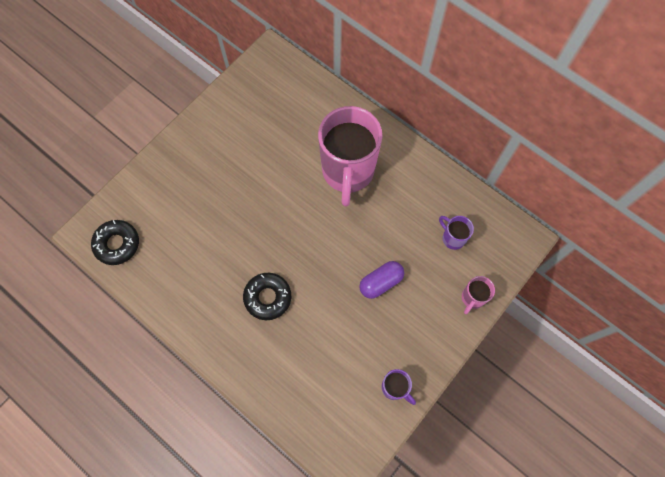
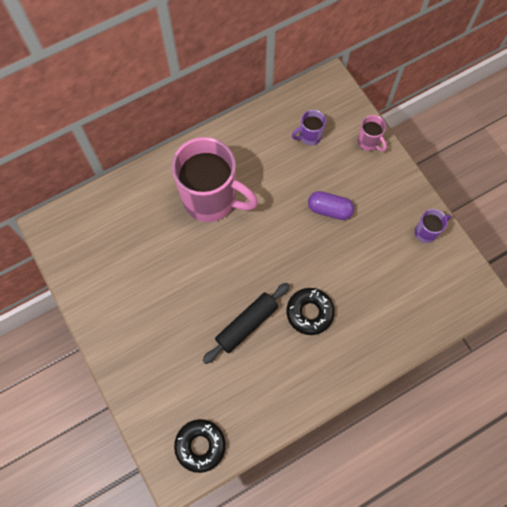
camera: 70 degrees left, 0 degrees up
purple capsule [359,261,404,299] -> purple capsule turned 60 degrees counterclockwise [308,191,354,220]
none -> black rolling pin [202,283,290,364]

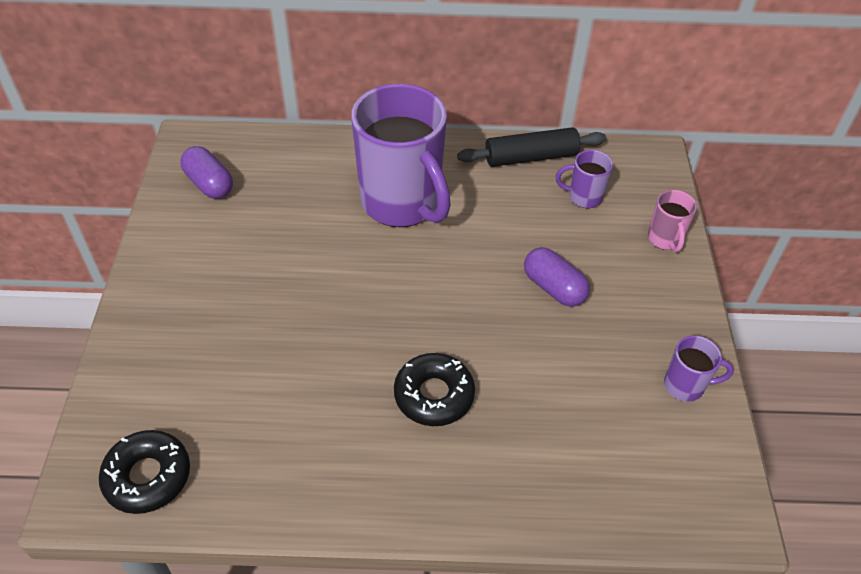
camera: 30 degrees right, 20 degrees down
pink mug [171,137,258,222] -> purple mug [351,84,451,227]
black rolling pin [202,283,290,364] -> black rolling pin moved to [457,127,606,167]
none -> purple capsule [180,146,233,199]

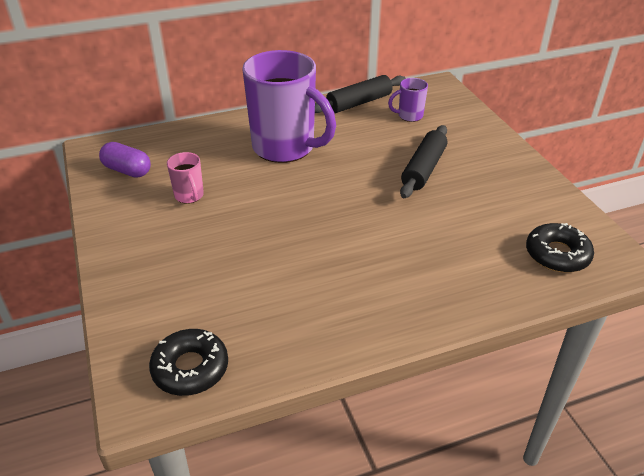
camera: 20 degrees left, 10 degrees down
black donut [394,353,475,426] -> black donut moved to [526,223,594,272]
purple capsule [524,247,590,307] -> black rolling pin [400,125,447,198]
pink mug [648,190,697,252] -> pink mug moved to [167,152,204,204]
purple mug [664,336,734,402] -> none

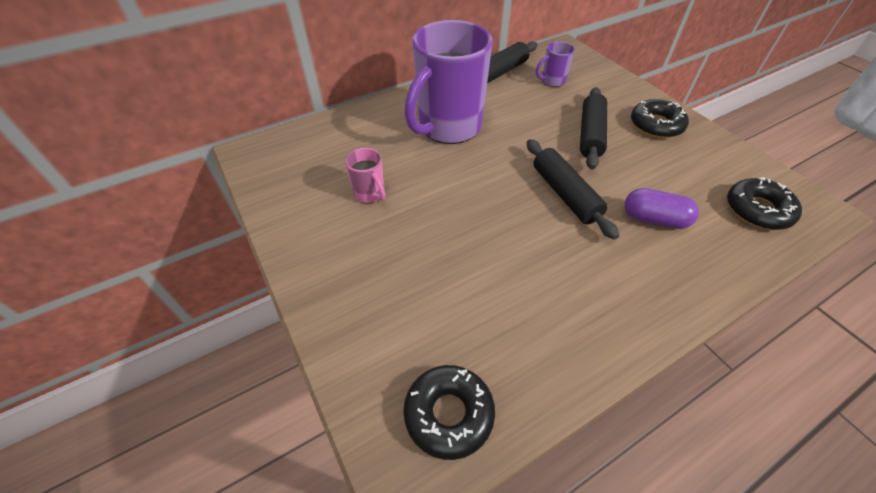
camera: 10 degrees left, 10 degrees up
purple capsule [99,142,151,178] -> purple capsule moved to [624,188,699,229]
purple mug [242,50,336,163] -> purple mug turned 105 degrees clockwise [404,20,493,144]
none -> black rolling pin [527,139,619,240]
none -> black donut [631,99,689,138]

